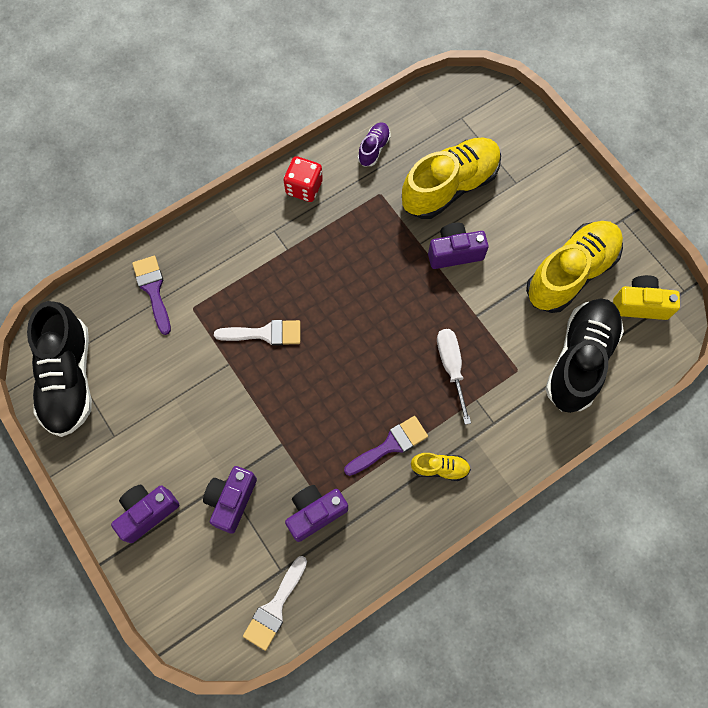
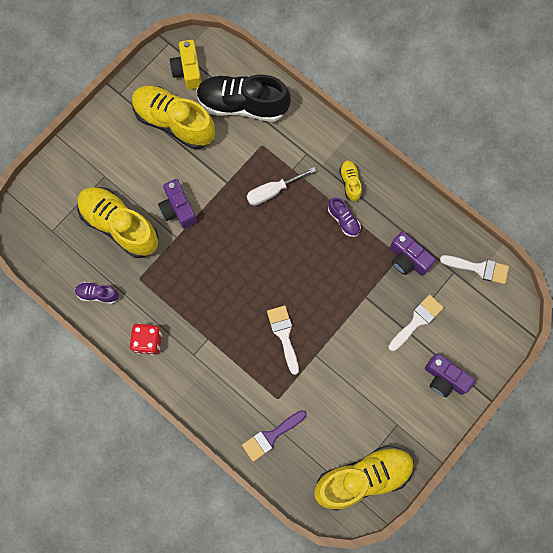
camera: 105 degrees left, 5 degrees up
black shoe [27,301,92,437] -> yellow shoe [314,445,414,511]
purple camera [203,466,257,534] -> white brush [388,295,444,351]
purple brush [344,416,428,476] -> purple shoe [328,197,361,237]

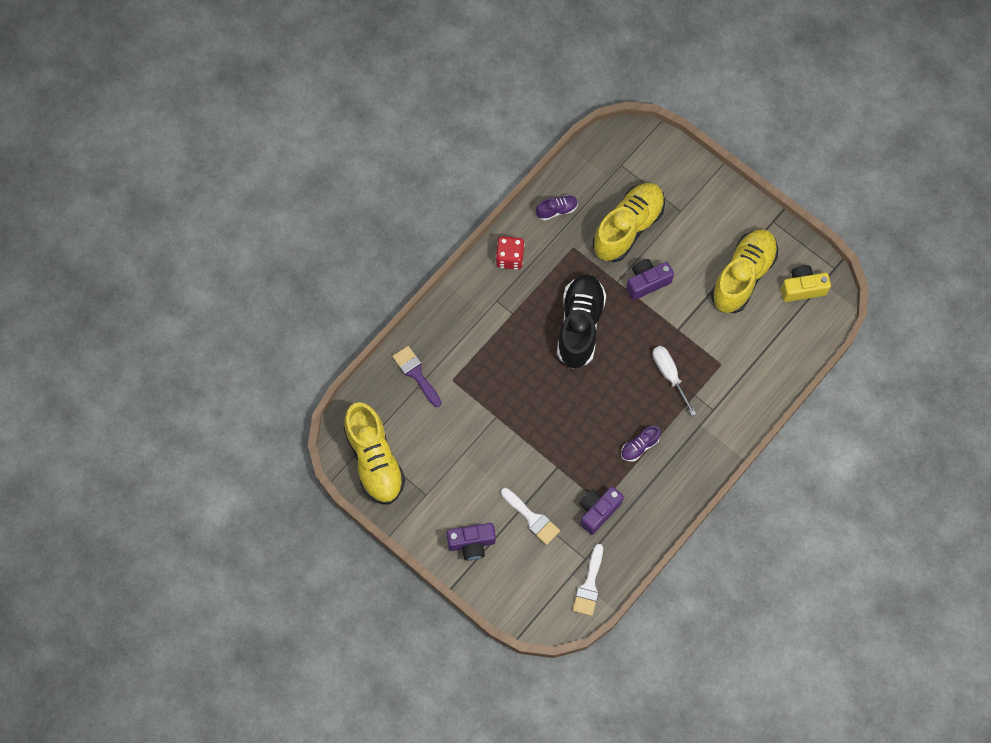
camera: 90 degrees right, 5 degrees down
purple shoe [75,282,119,304] -> purple shoe turned 60 degrees clockwise [536,195,578,221]
black shoe [196,74,291,122] -> black shoe moved to [557,274,606,368]
white brush [267,305,299,375] -> none
yellow shoe [339,161,362,201] -> none
purple camera [425,354,475,397] -> purple camera turned 135 degrees counterclockwise [446,523,496,561]

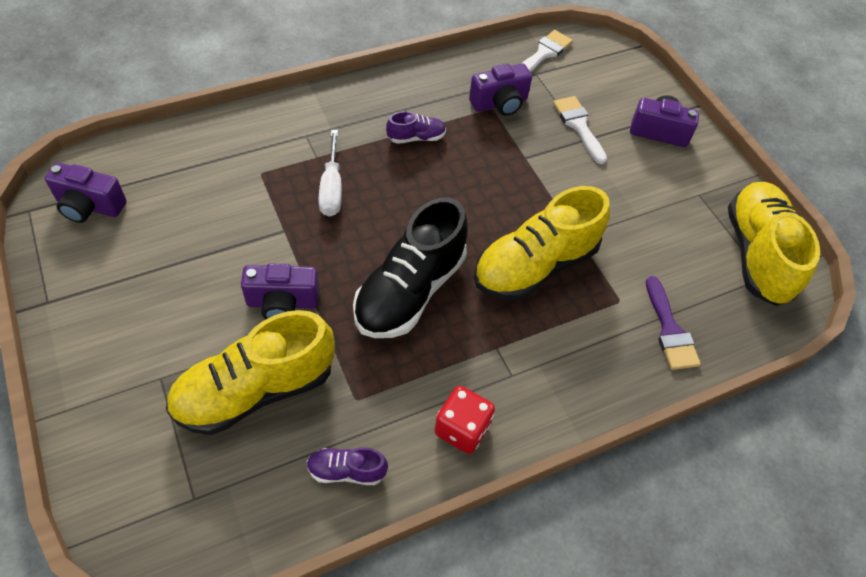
camera: 160 degrees left, 15 degrees down
yellow shoe [711,229,778,313] -> yellow shoe moved to [474,186,610,300]
yellow camera [781,265,831,302] -> purple camera [45,162,127,223]

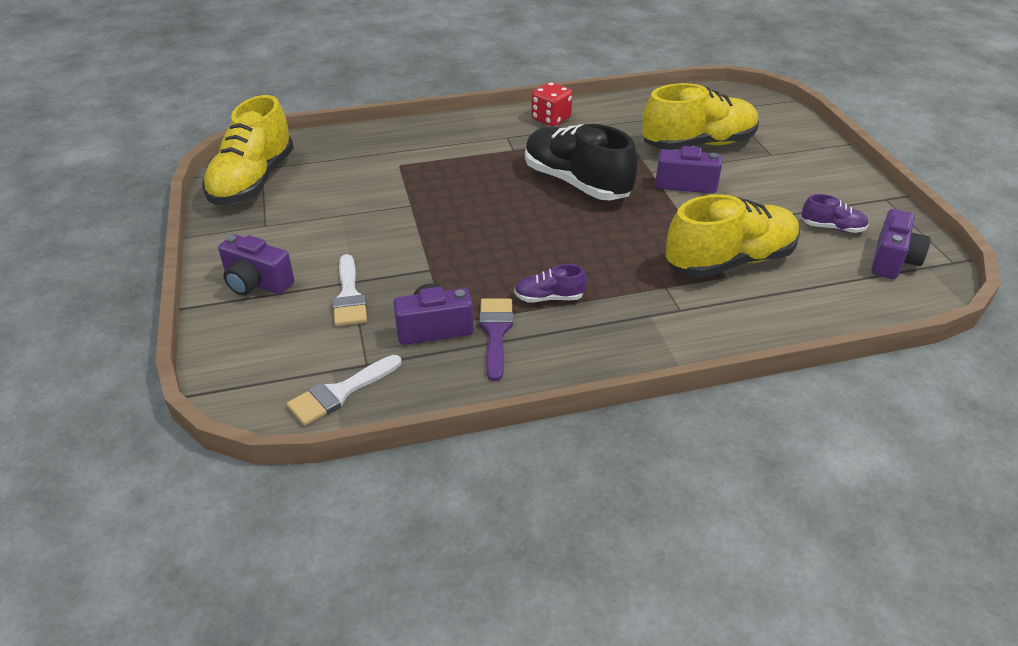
camera: 165 degrees left, 15 degrees down
purple camera [45,162,127,223] -> purple camera turned 90 degrees clockwise [871,209,931,279]
purple shoe [306,447,388,485] -> purple shoe moved to [802,194,869,233]
white screwdriver [318,130,342,217] -> none
black shoe [353,198,468,338] -> black shoe turned 90 degrees counterclockwise [525,124,638,200]
yellow shoe [474,186,610,300] -> yellow shoe moved to [666,194,800,278]
purple brush [646,276,701,370] -> purple brush moved to [479,298,513,381]

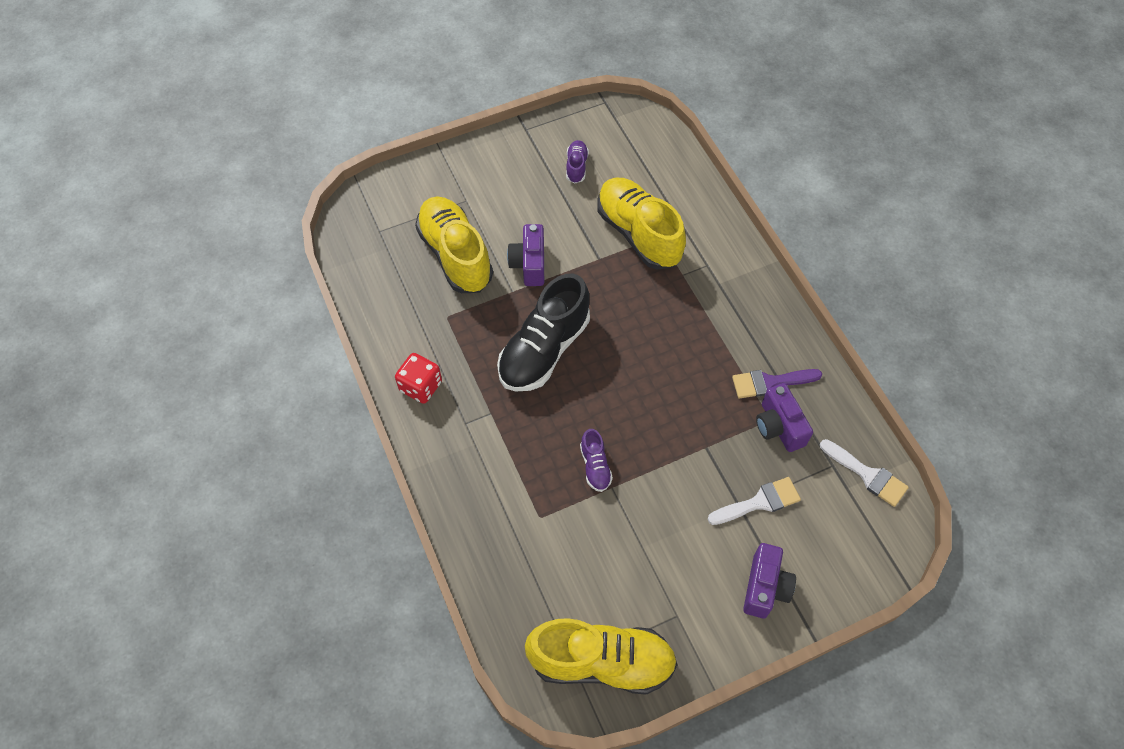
camera: 100 degrees left, 20 degrees up
purple shoe [514,264,587,302] -> purple shoe moved to [580,429,613,492]
purple camera [871,209,931,279] -> none

